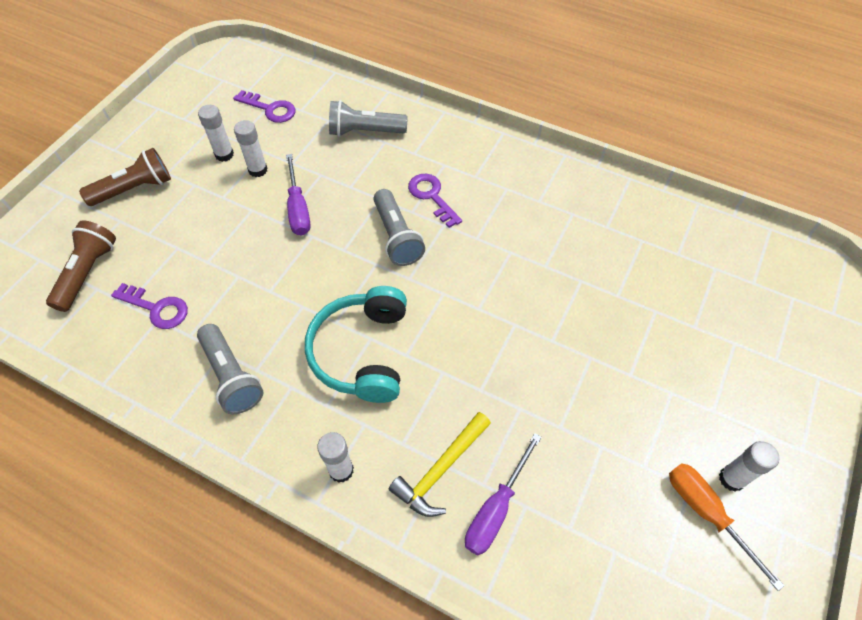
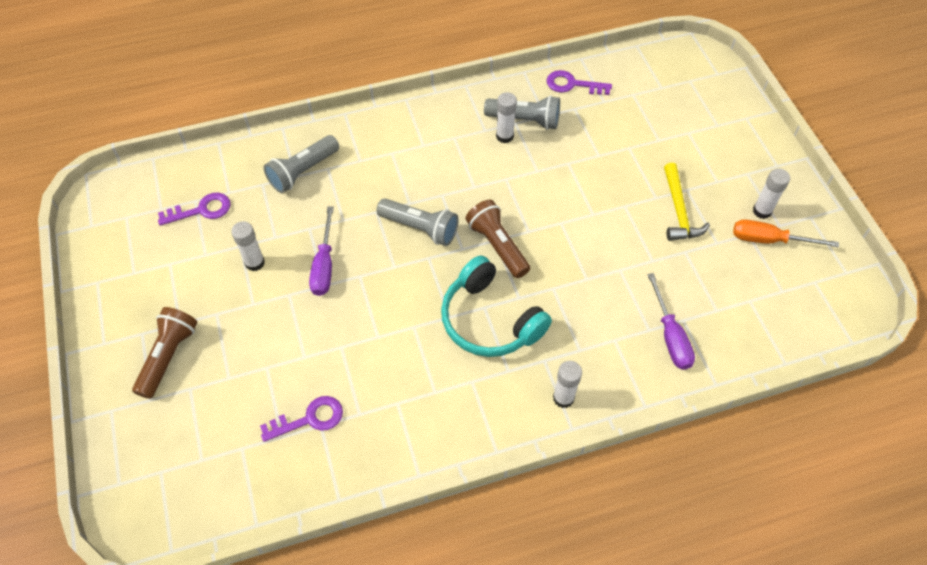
camera: 45 degrees left, 0 degrees up
brown flashlight [46,221,116,312] -> brown flashlight moved to [465,200,530,278]
grey flashlight [197,324,263,414] -> grey flashlight moved to [484,95,560,130]
white glue stick [198,105,234,162] -> white glue stick moved to [496,92,517,143]
purple screwdriver [286,154,310,235] -> purple screwdriver turned 60 degrees clockwise [309,206,334,296]
yellow hammer [389,412,491,517] -> yellow hammer moved to [664,163,710,241]
purple key [408,174,462,228] -> purple key moved to [547,70,612,95]

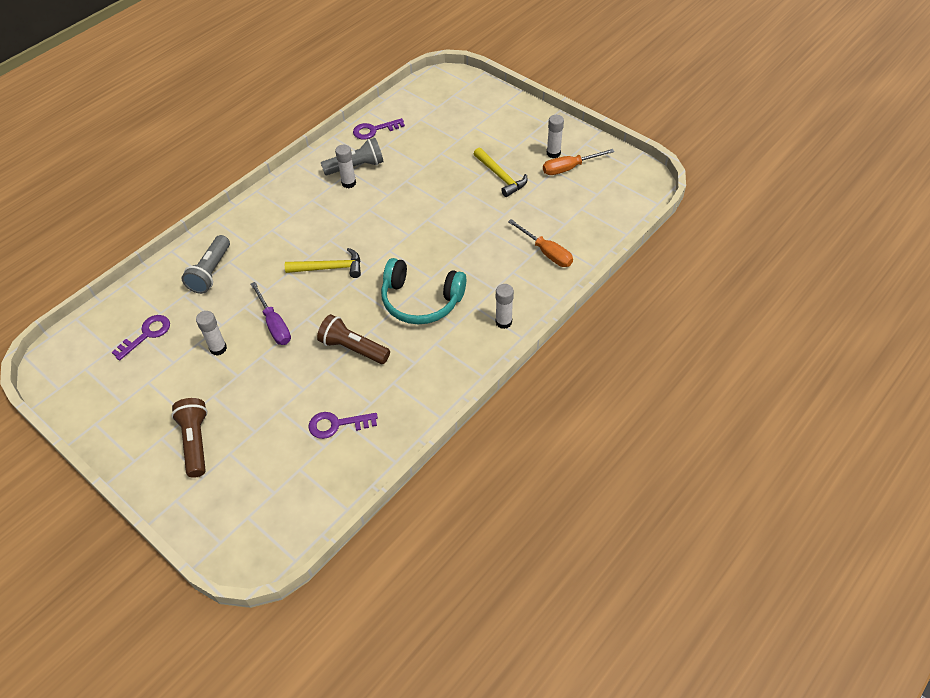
camera: 30 degrees left, 5 degrees down
purple key [260,396,343,442] -> purple key turned 135 degrees counterclockwise [308,412,378,439]
grey flashlight [376,198,458,246] -> yellow hammer [285,248,361,278]
brown flashlight [465,200,530,278] -> brown flashlight moved to [317,314,390,364]
purple screwdriver [647,273,695,370] -> orange screwdriver [508,219,573,267]

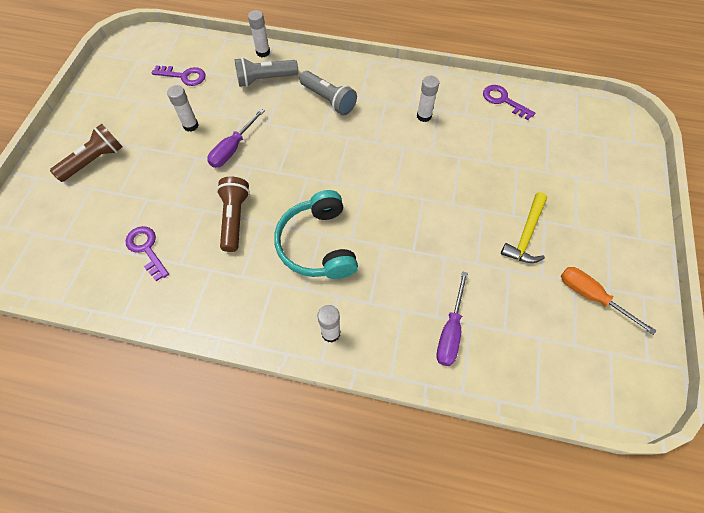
camera: 60 degrees right, 10 degrees up
yellow hammer [285,248,361,278] -> none
grey flashlight [321,138,384,175] -> grey flashlight moved to [299,71,357,115]
orange screwdriver [508,219,573,267] -> purple screwdriver [436,271,468,366]
white glue stick [547,115,564,158] -> white glue stick moved to [248,10,270,57]

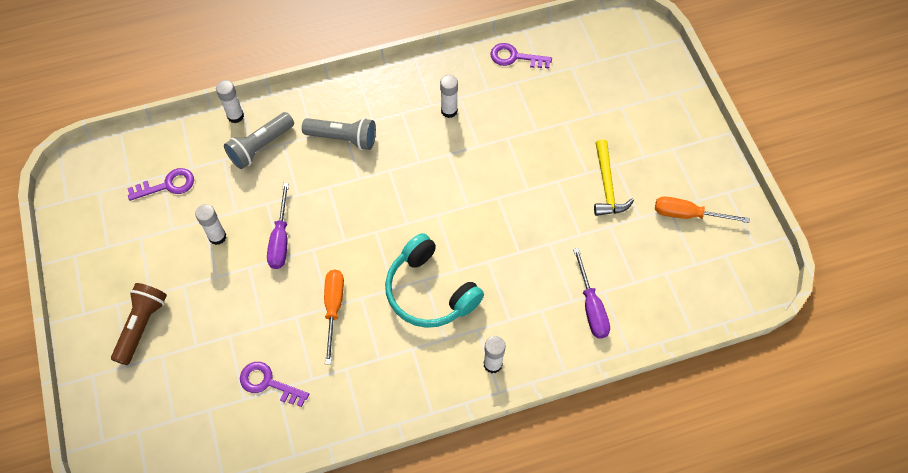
camera: 30 degrees left, 0 degrees up
brown flashlight [217,177,250,252] -> orange screwdriver [324,270,344,364]

